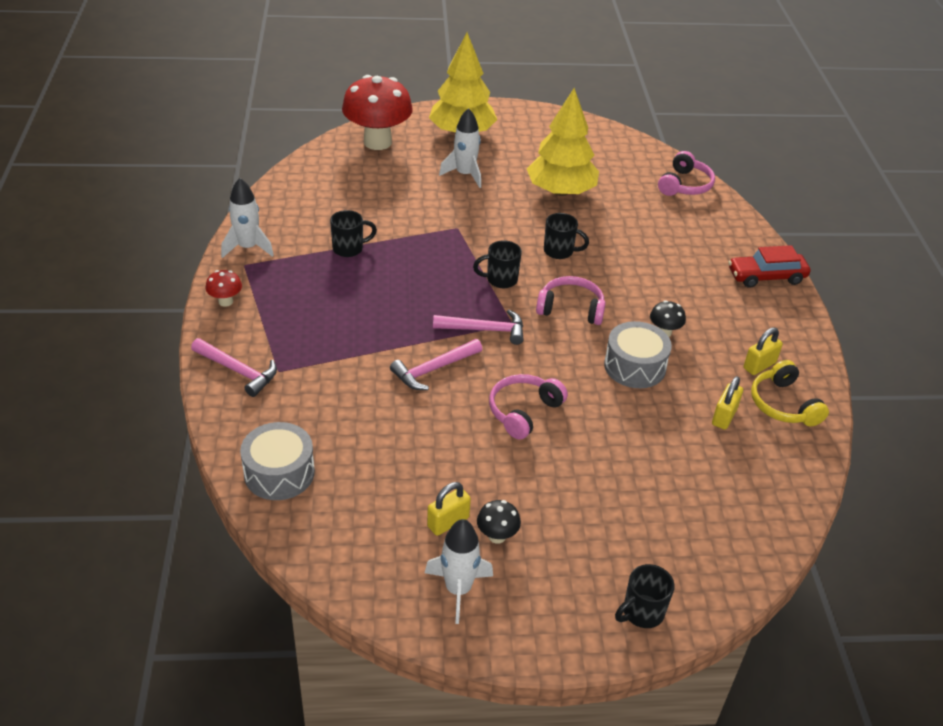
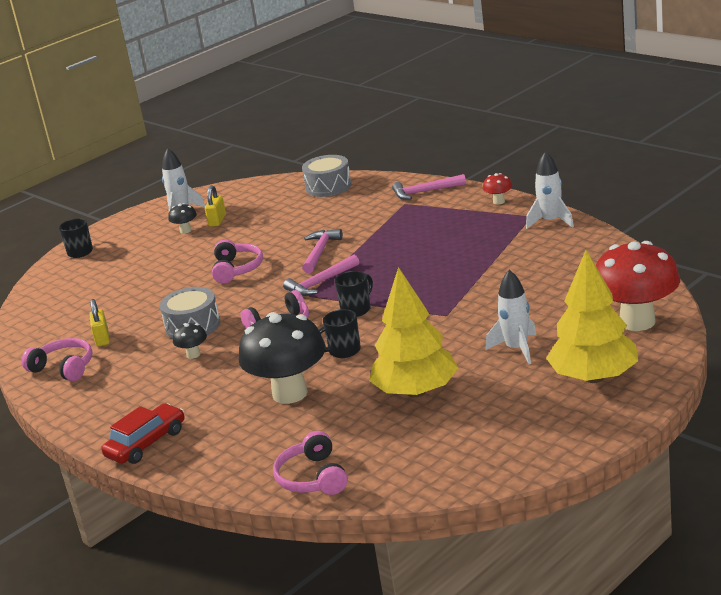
camera: 145 degrees right, 15 degrees down
black mug [330,210,377,257] -> none
yellow padlock [744,327,783,375] -> none
yellow headphones [751,360,829,427] -> pink headphones [22,338,92,381]
none -> black mushroom [239,312,326,404]

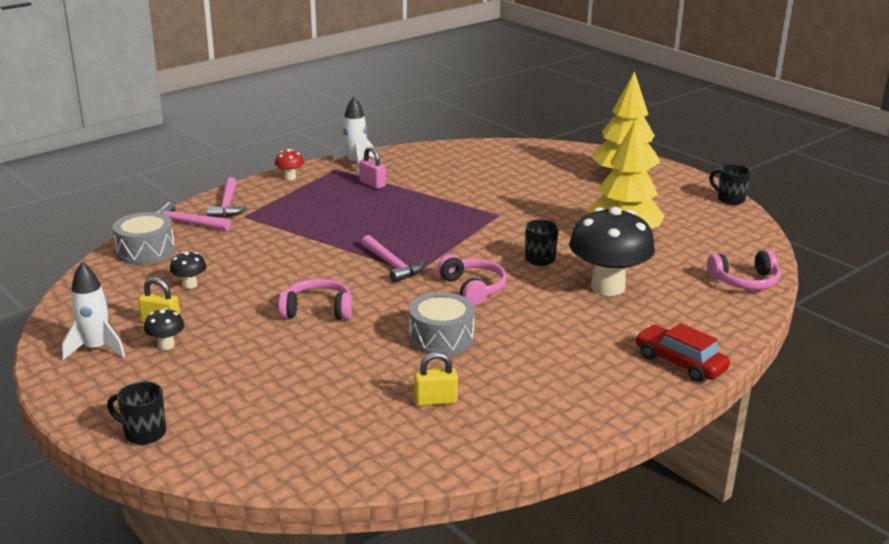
camera: 90 degrees left, 0 degrees up
pink headphones [22,338,92,381] -> none
black mushroom [173,323,207,359] -> black mushroom moved to [170,252,206,289]
pink hammer [302,229,343,273] -> pink hammer moved to [156,202,231,231]
black mug [335,271,373,317] -> black mug moved to [709,164,751,205]
white rocket [486,270,537,364] -> none
red mushroom [596,241,680,331] -> none
none -> pink padlock [359,147,386,189]

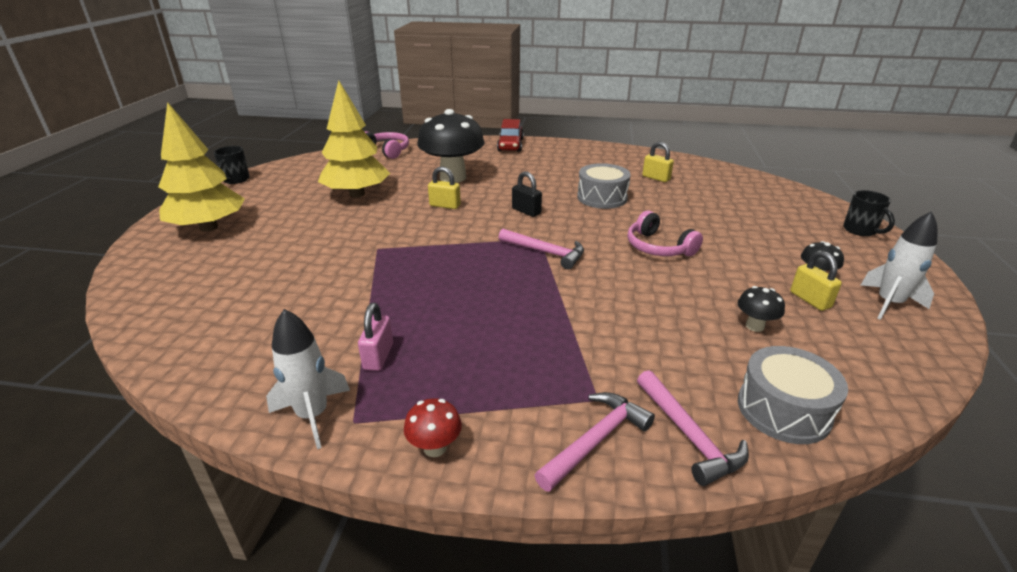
camera: 130 degrees left, 5 degrees up
pink hammer [361,235,425,282] -> pink hammer turned 105 degrees clockwise [498,229,584,269]
pink headphones [437,255,507,306] -> black padlock [512,171,542,217]
black mug [525,219,559,266] -> yellow padlock [428,167,461,209]

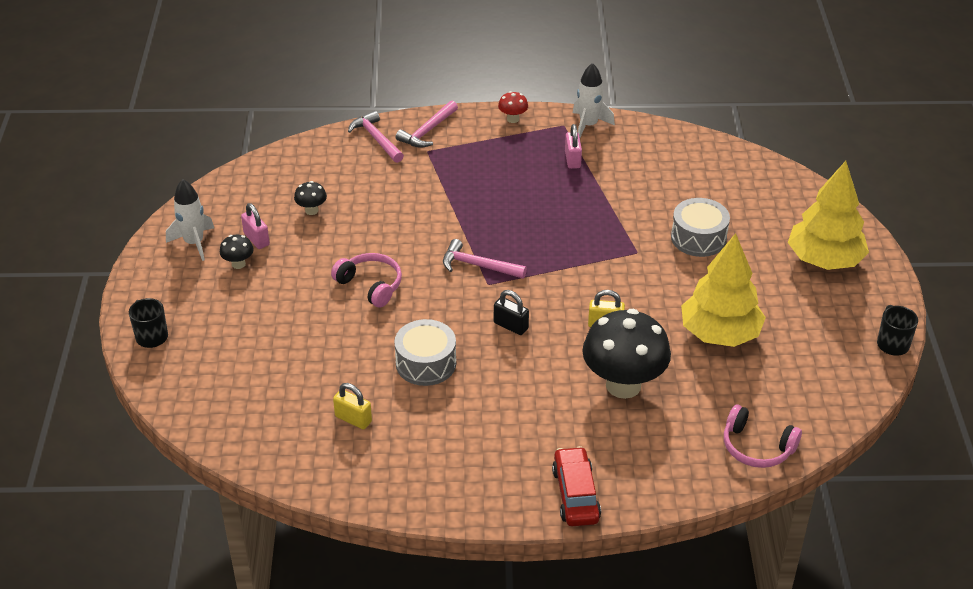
camera: 170 degrees right, 10 degrees up
grey drum [738,346,848,444] -> grey drum moved to [671,198,730,257]
yellow padlock [790,251,842,311] -> pink padlock [241,203,270,249]

